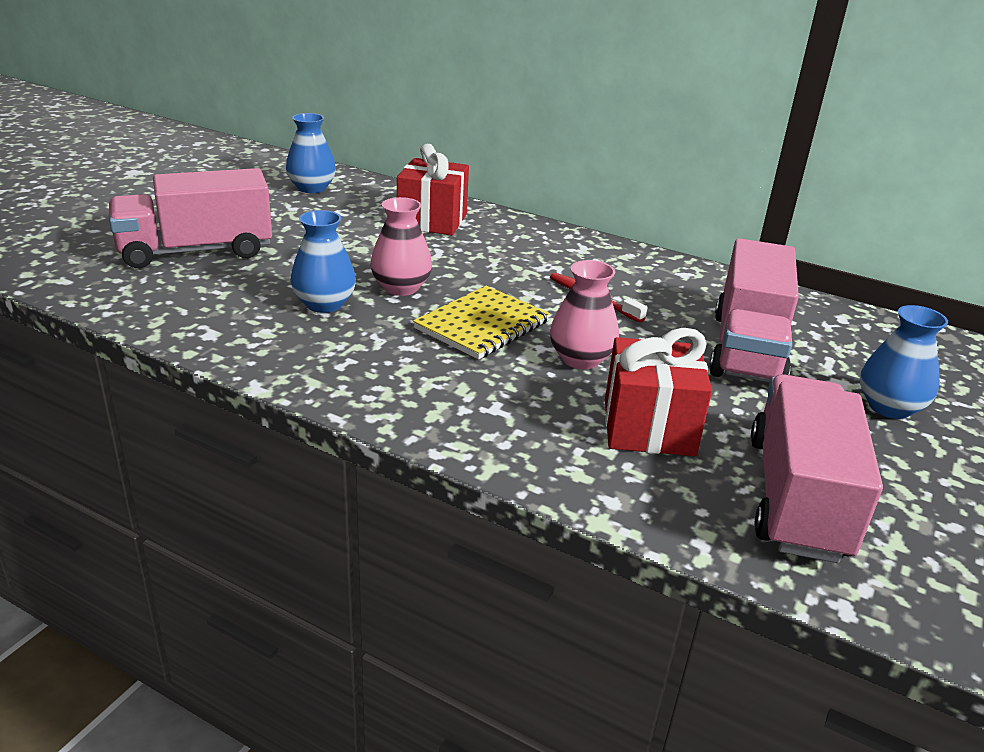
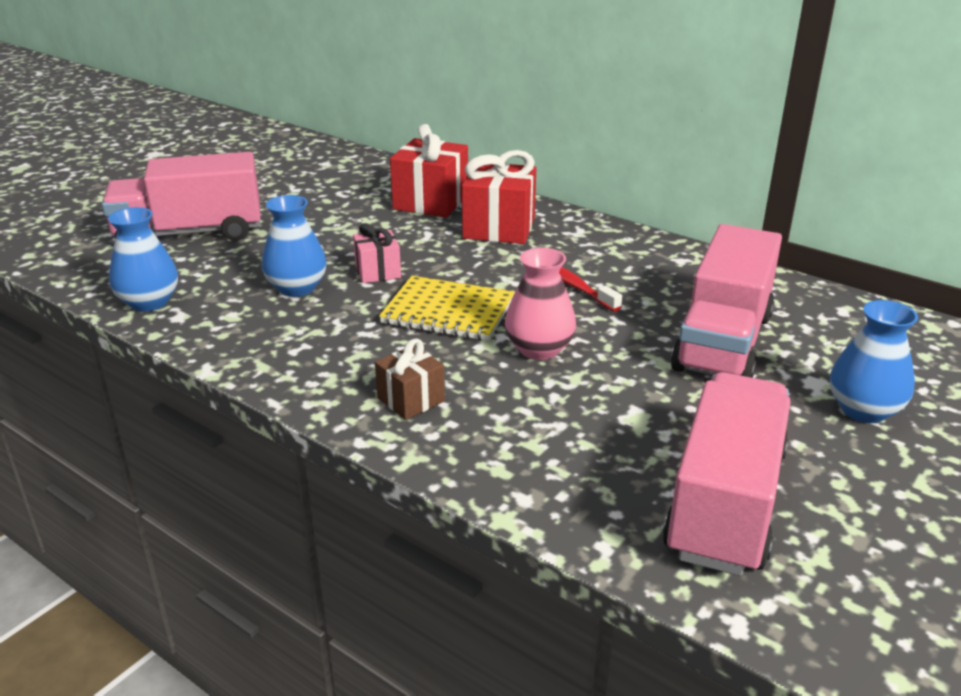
camera: 10 degrees right, 0 degrees up
blue vase [286,113,336,193] -> blue vase moved to [108,207,178,312]
pink vase [370,197,432,296] -> pink gift [353,223,401,283]
yellow notebook [413,286,550,359] -> yellow notebook turned 60 degrees clockwise [379,276,515,341]
red gift [605,328,712,456] -> red gift moved to [462,150,536,244]
none -> brown gift [375,338,445,420]

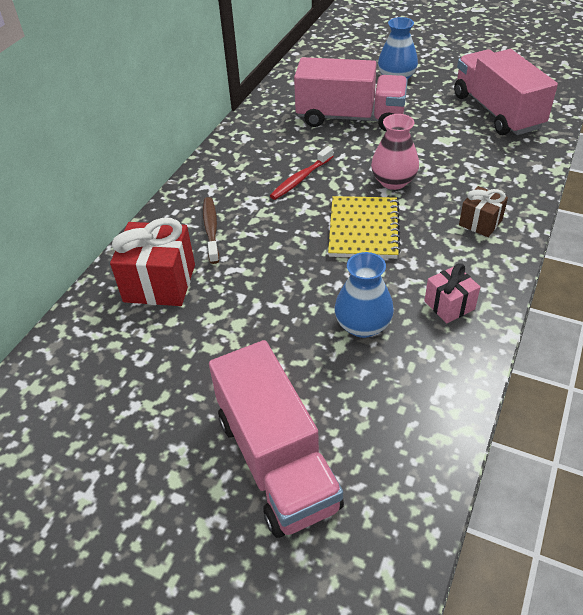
camera: 100 degrees left, 15 degrees up
blue vase [108,207,178,312] -> none
pink gift [353,223,401,283] -> pink gift moved to [425,263,480,323]
red gift [462,150,536,244] -> brown toothbrush [203,197,219,264]
pink truck [663,372,791,576] -> pink truck turned 60 degrees clockwise [454,49,558,135]

